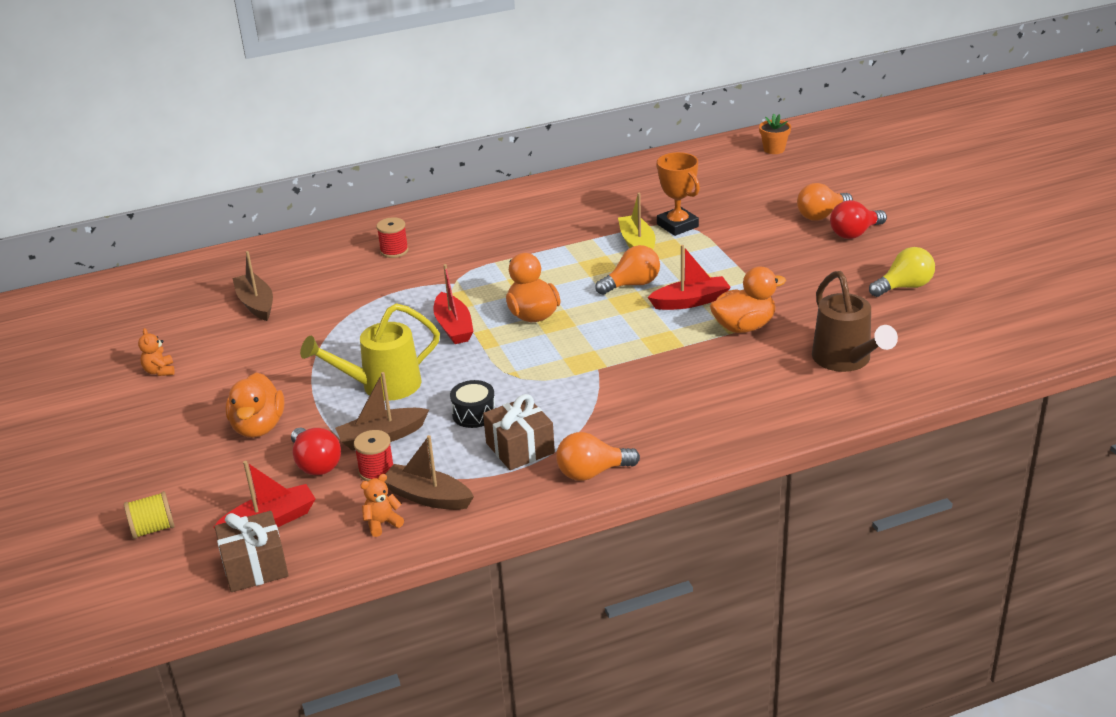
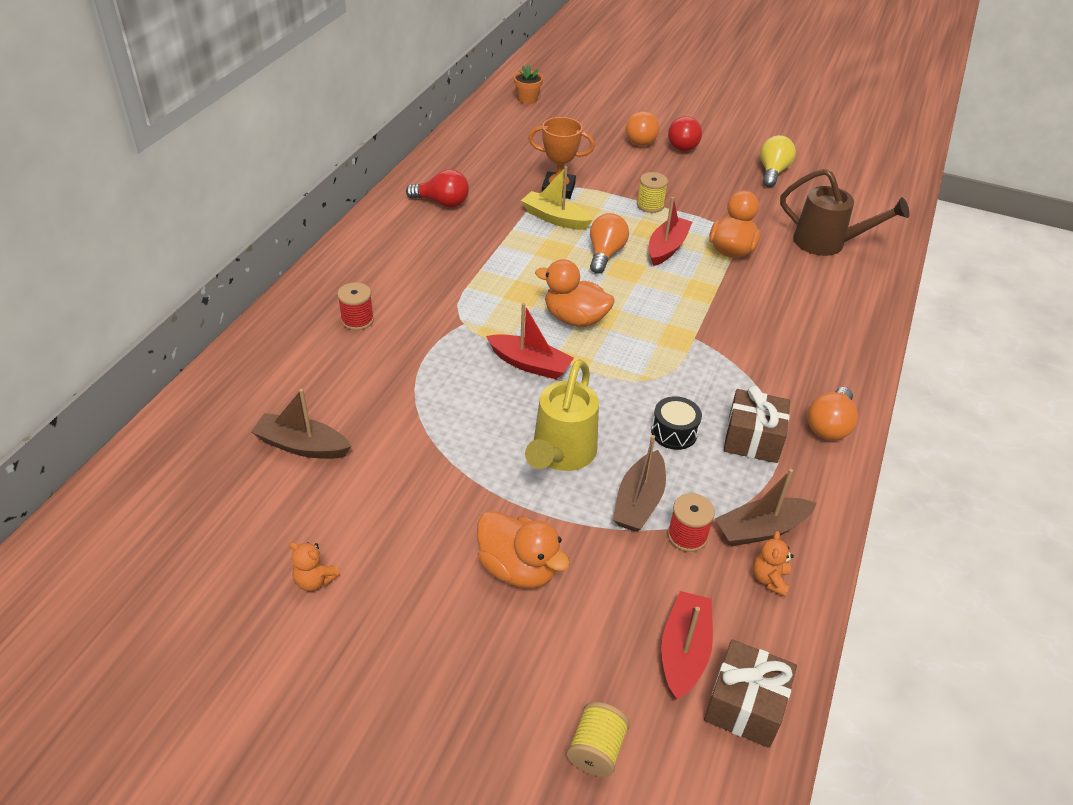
camera: 50 degrees left, 10 degrees up
red light bulb [291,427,341,475] -> red light bulb moved to [406,169,469,207]
none -> yellow spool [637,172,668,213]

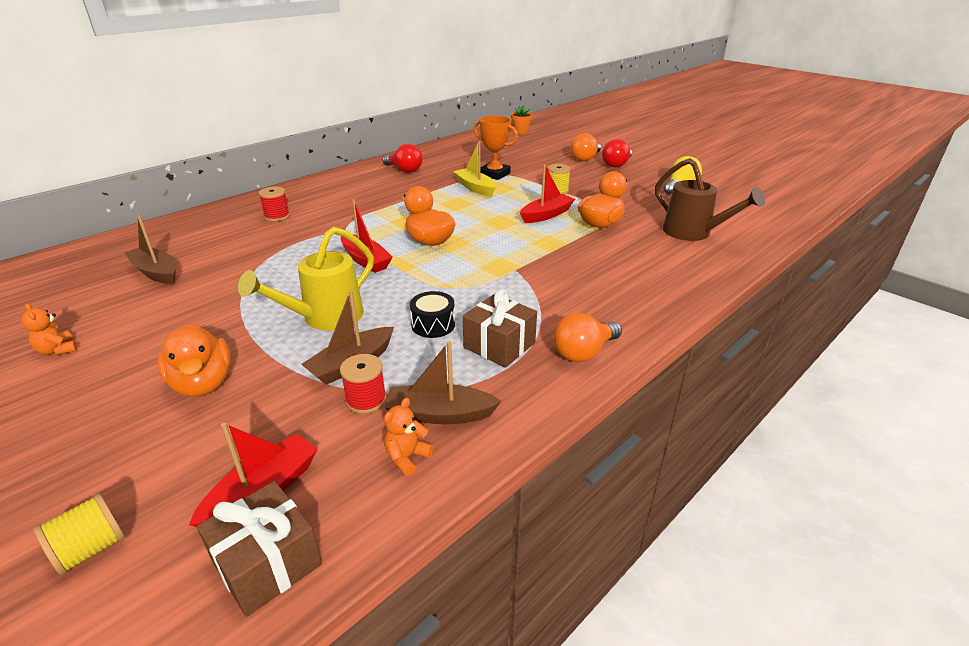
camera: 25 degrees right, 10 degrees down
orange light bulb [590,213,629,274] -> none

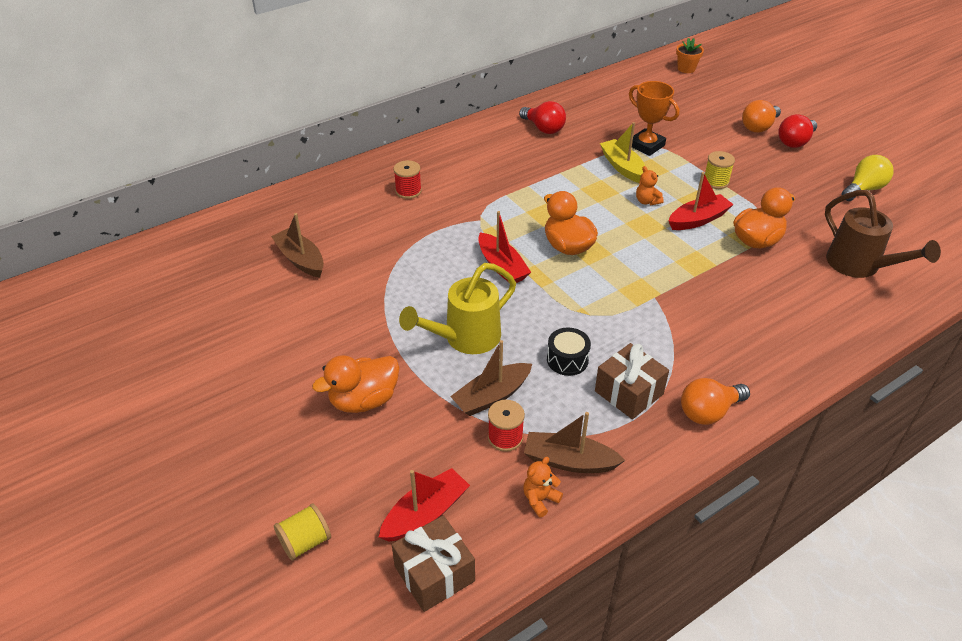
camera: 10 degrees right, 10 degrees up
orange teddy bear [21,303,77,355] -> orange teddy bear moved to [636,166,664,205]
orange duck [157,324,231,397] -> orange duck turned 75 degrees clockwise [312,355,399,413]

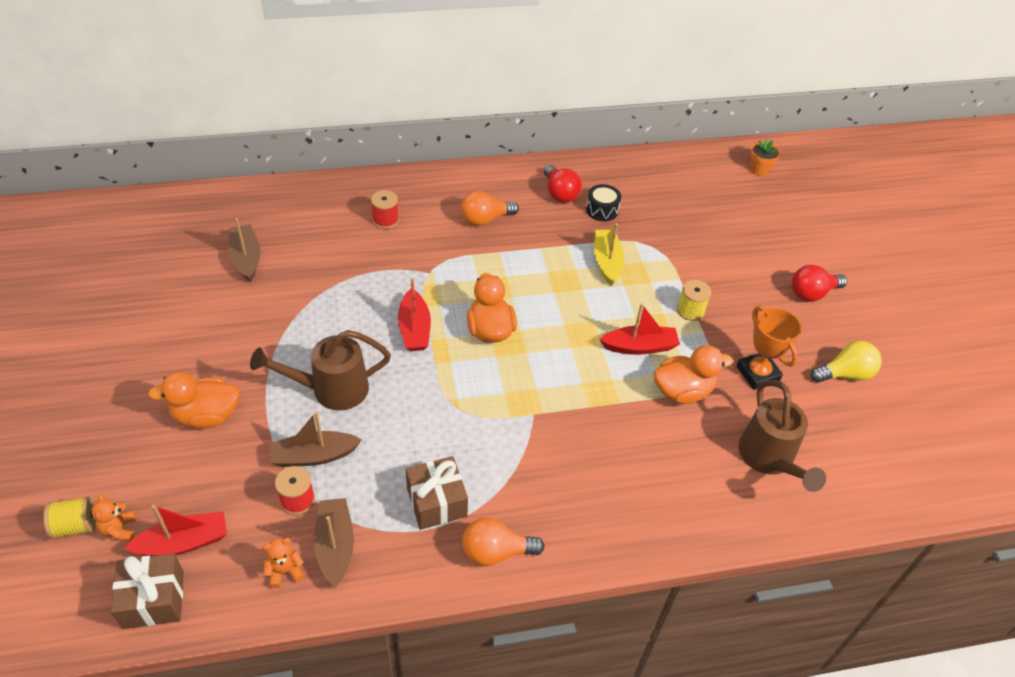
camera: 20 degrees right, 5 degrees up
yellow watering can [399,263,516,354] -> brown watering can [250,330,391,410]
brown boat [524,412,626,473] -> brown boat turned 45 degrees clockwise [314,498,354,588]
black drum [547,328,591,376] -> black drum moved to [586,184,621,221]
orange trophy [629,81,679,156] -> orange trophy moved to [736,306,802,390]
orange teddy bear [636,166,664,205] -> orange teddy bear moved to [91,493,136,541]
orange light bulb [742,100,781,133] -> orange light bulb moved to [461,191,519,226]

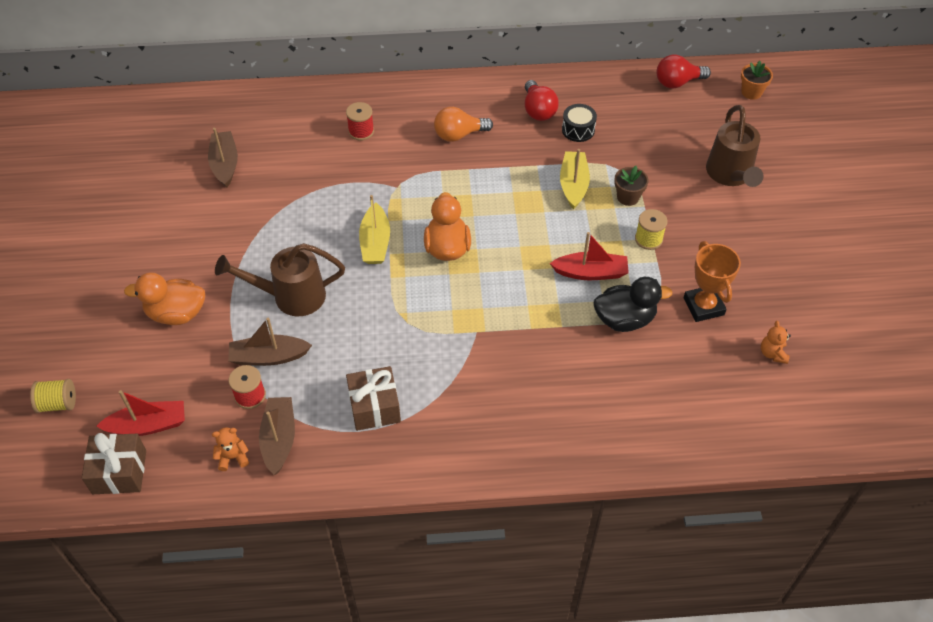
camera: 10 degrees right, 5 degrees up
orange teddy bear [91,493,136,541] -> orange teddy bear moved to [761,321,791,364]
red boat [398,278,431,351] -> yellow boat [359,195,390,264]
orange light bulb [462,517,544,566] -> none
orange duck [654,345,733,404] -> black duck [593,277,673,332]
brown watering can [739,380,826,492] -> brown watering can moved to [706,105,764,187]
red light bulb [792,265,847,301] -> red light bulb moved to [656,55,711,89]
yellow light bulb [811,341,882,383] -> none
none -> brown flower pot [614,166,649,206]

